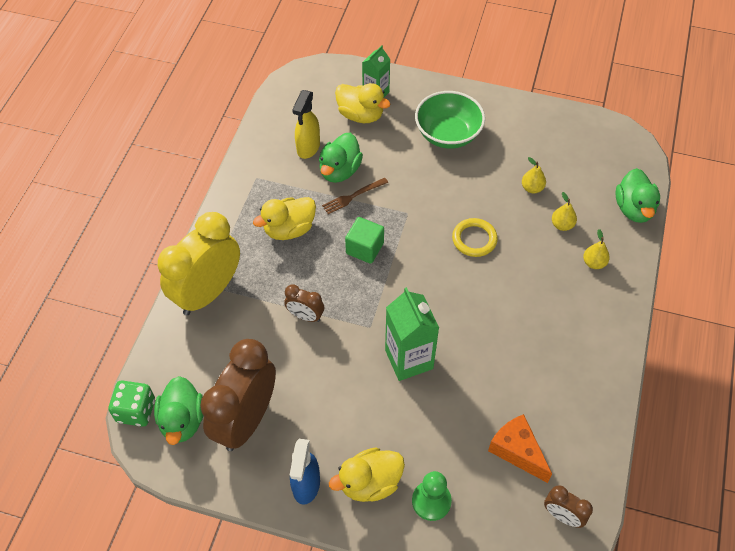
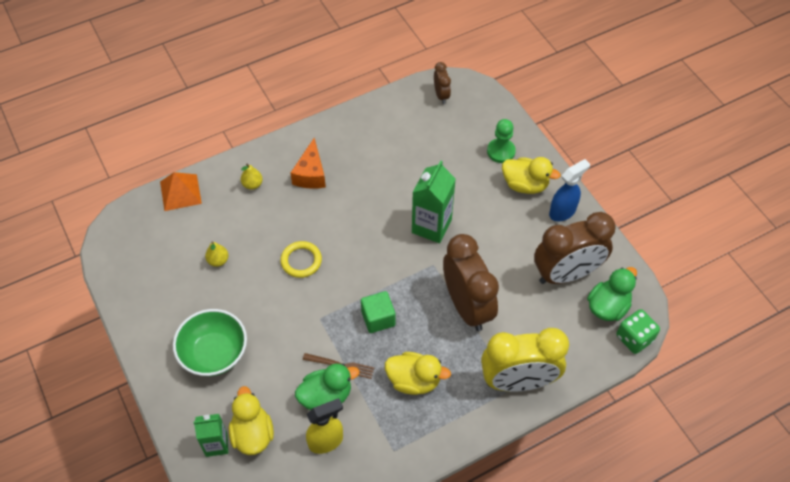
camera: 135 degrees left, 0 degrees up
brown clock [284,284,324,322] -> brown clock [443,234,499,331], size x2.17
orange cheese [488,414,552,483] -> orange cheese moved to [290,138,326,189]
yellow pear [552,192,577,231] -> none
green duck [615,168,660,223] -> orange pyramid [160,172,202,211]

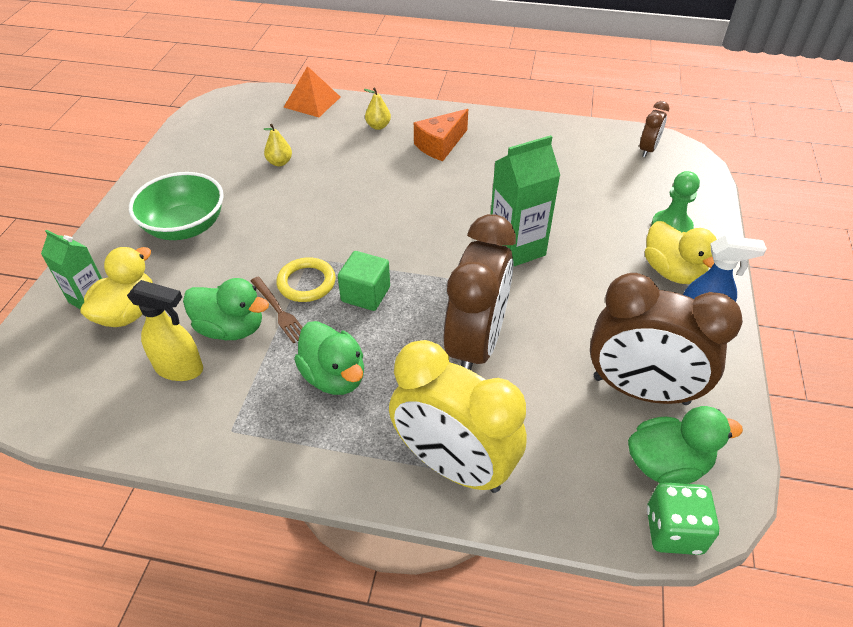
camera: 40 degrees right, 10 degrees down
yellow ring [280,241,322,278] -> yellow ring moved to [276,257,336,302]
yellow duck [385,352,451,395] -> green duck [294,321,364,395]

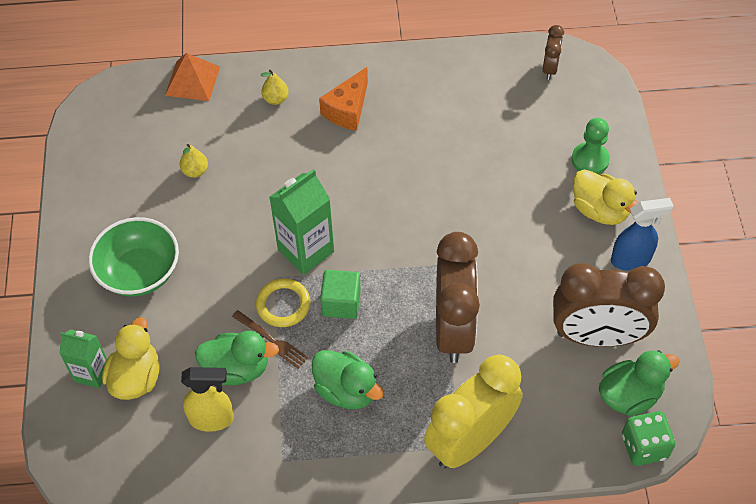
camera: 15 degrees left, 10 degrees up
yellow clock [389,340,527,493] -> yellow clock turned 120 degrees clockwise [424,354,523,469]
green carton [491,135,560,267] -> green carton moved to [269,169,334,275]

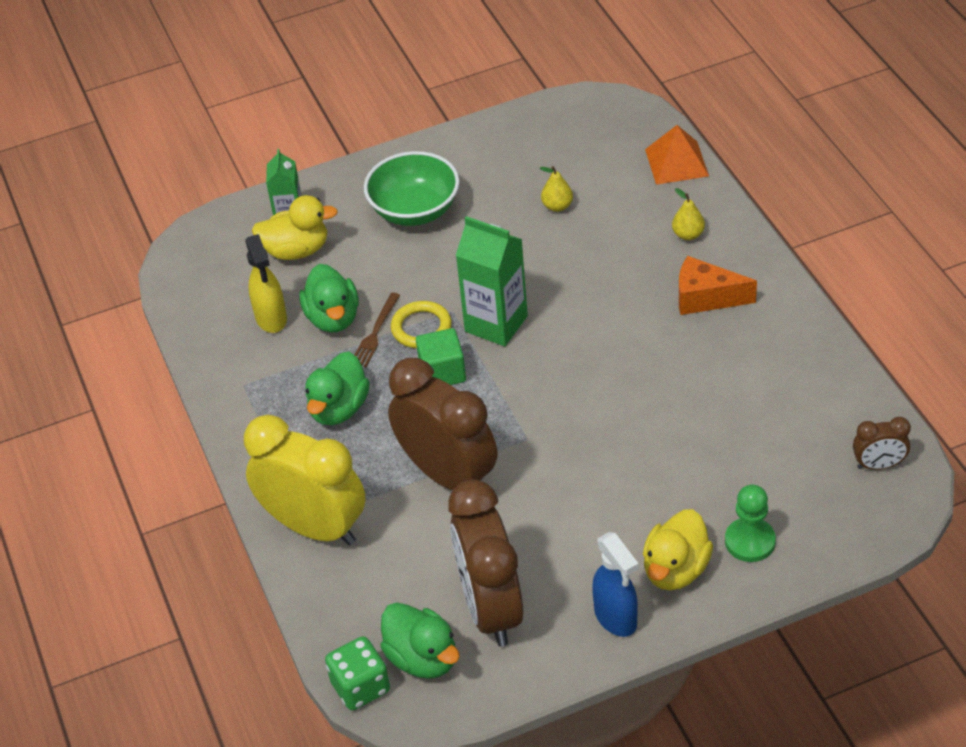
camera: 75 degrees right, 10 degrees down
brown clock [436,232,480,363] -> brown clock turned 120 degrees counterclockwise [388,358,498,490]

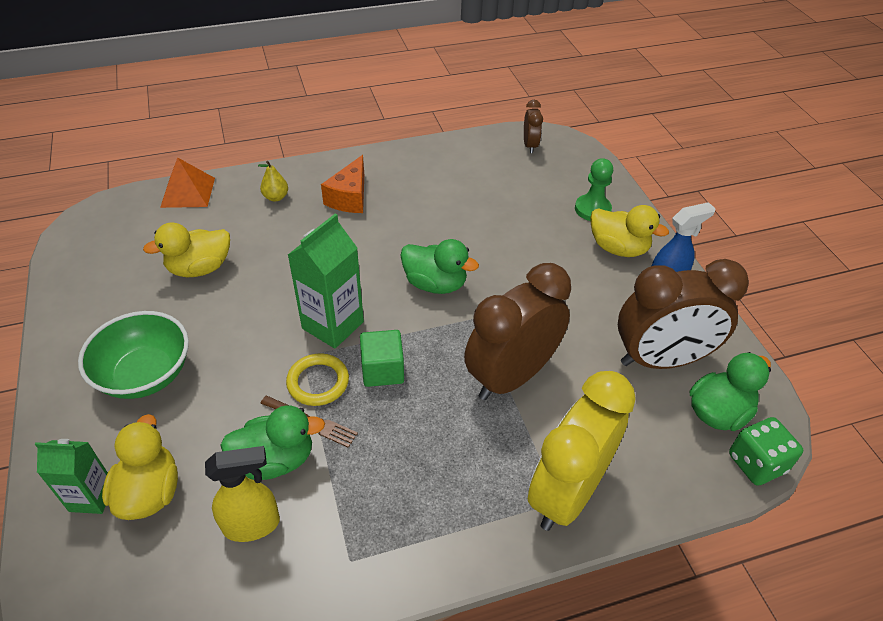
camera: 90 degrees left, 0 degrees up
green duck [306,352,370,425] -> green duck moved to [400,239,479,294]
yellow pear [540,166,573,212] -> yellow duck [143,222,230,277]

